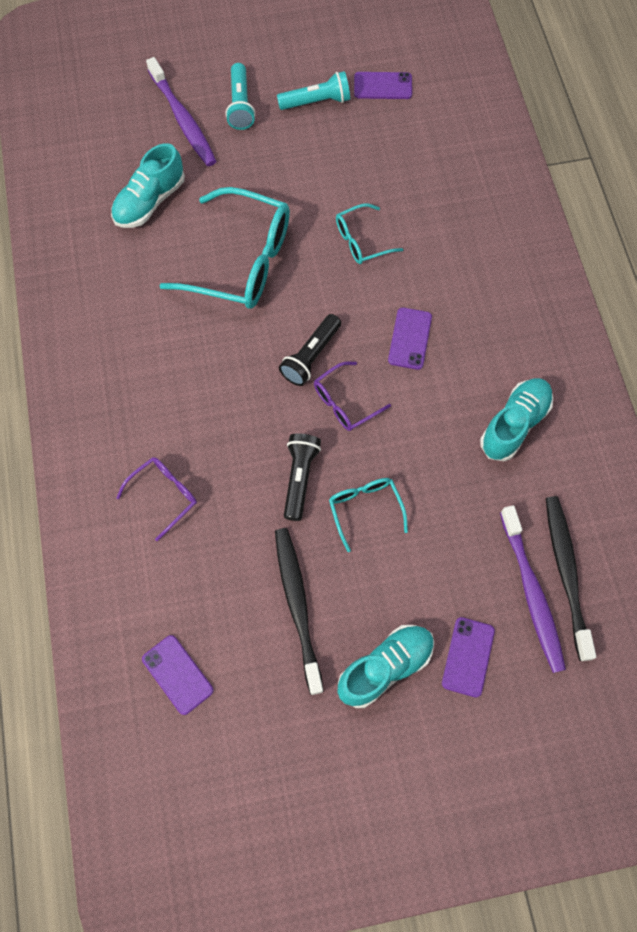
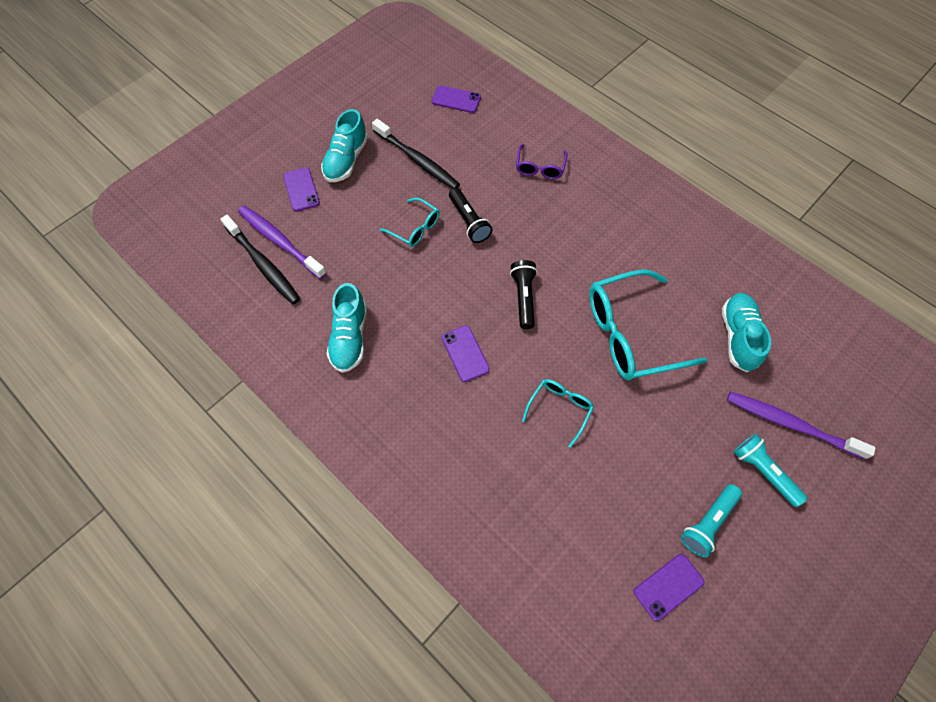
camera: 145 degrees right, 5 degrees down
purple glasses [314,362,391,431] -> none

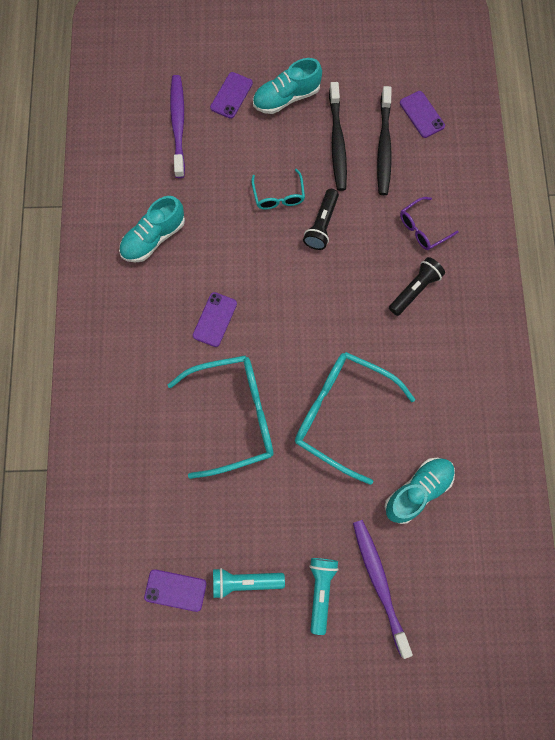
camera: 45 degrees right, 10 degrees up
black toothbrush [220,215,300,304] -> black toothbrush moved to [377,86,392,195]
black flashlight [510,260,537,329] -> black flashlight moved to [389,257,445,316]
turquoise glasses [522,379,594,448] -> turquoise glasses [168,355,274,479], size x1.98

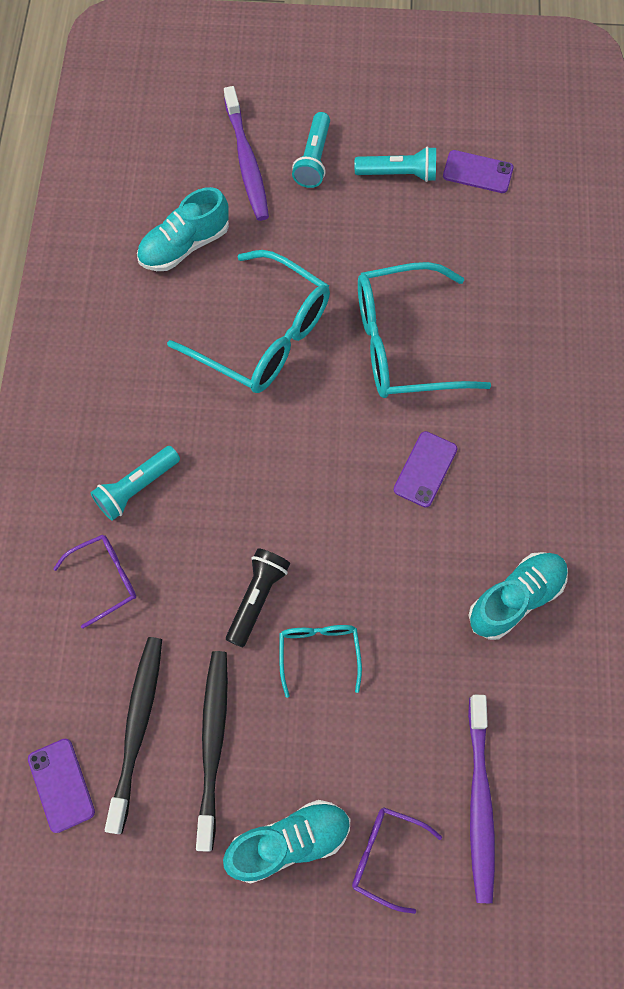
camera: 175 degrees left, 5 degrees down
purple phone [210,72,253,119] -> purple glasses [352,808,442,914]
black flashlight [389,257,445,316] -> turquoise flashlight [91,446,180,521]

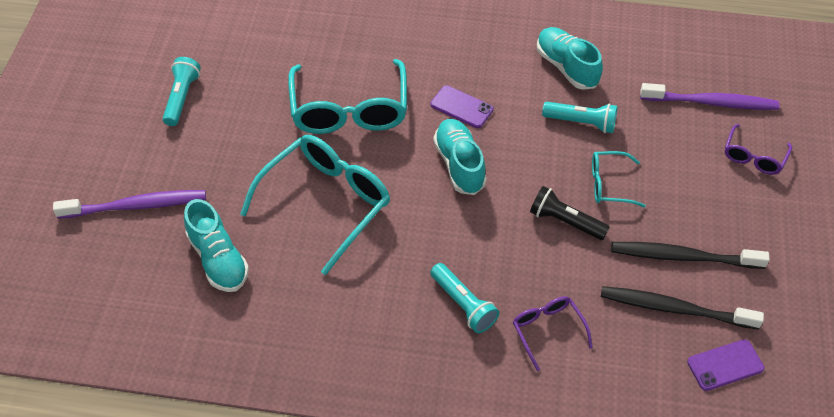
camera: 85 degrees left, 15 degrees down
turquoise shoe [223,800,350,883] -> turquoise shoe moved to [433,119,487,195]
turquoise flashlight [292,112,330,188] -> turquoise flashlight moved to [542,102,618,133]
purple phone [443,150,514,193] -> none

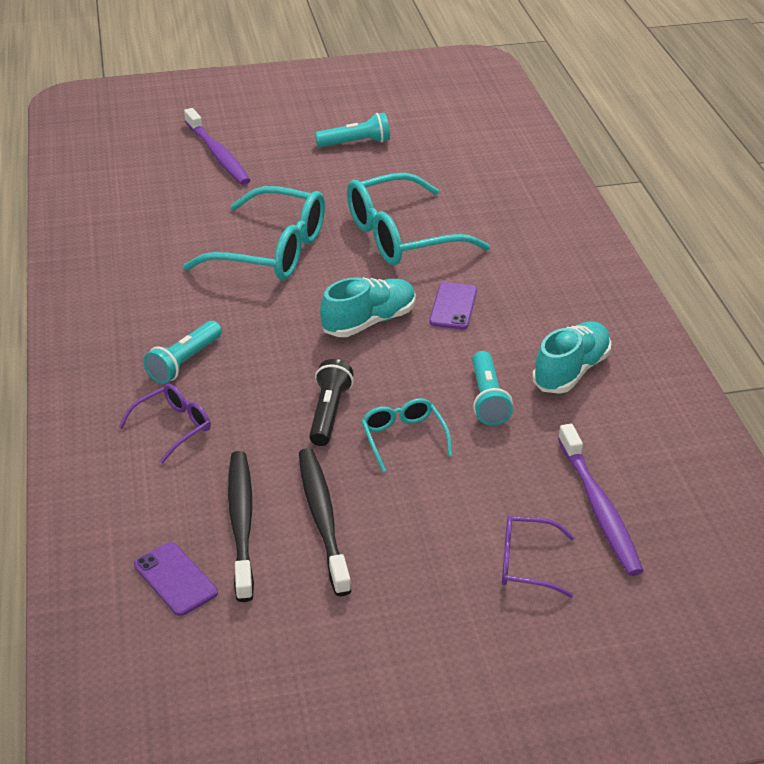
camera: 70 degrees right, 15 degrees down
turquoise shoe [184,199,249,292] -> none

